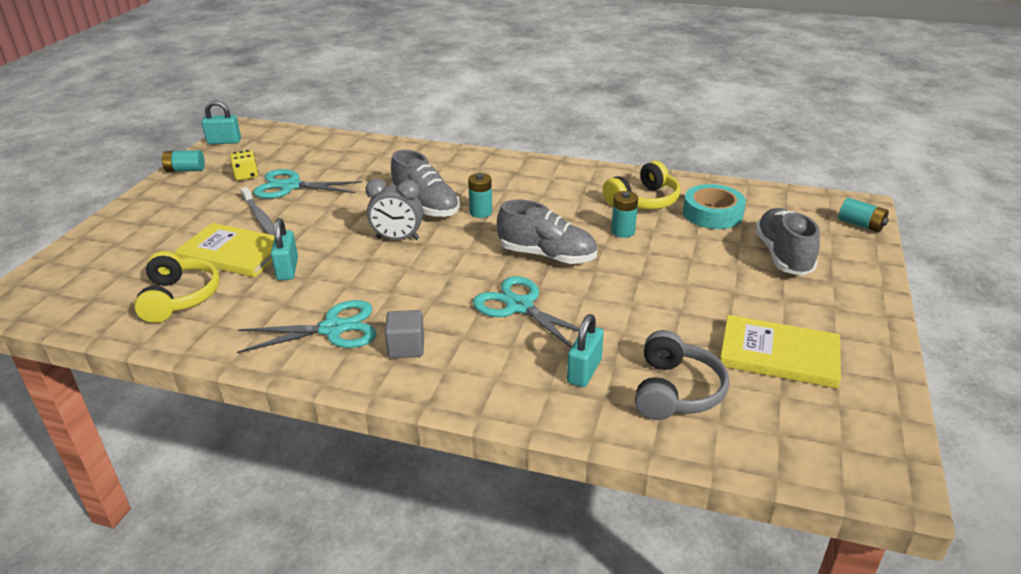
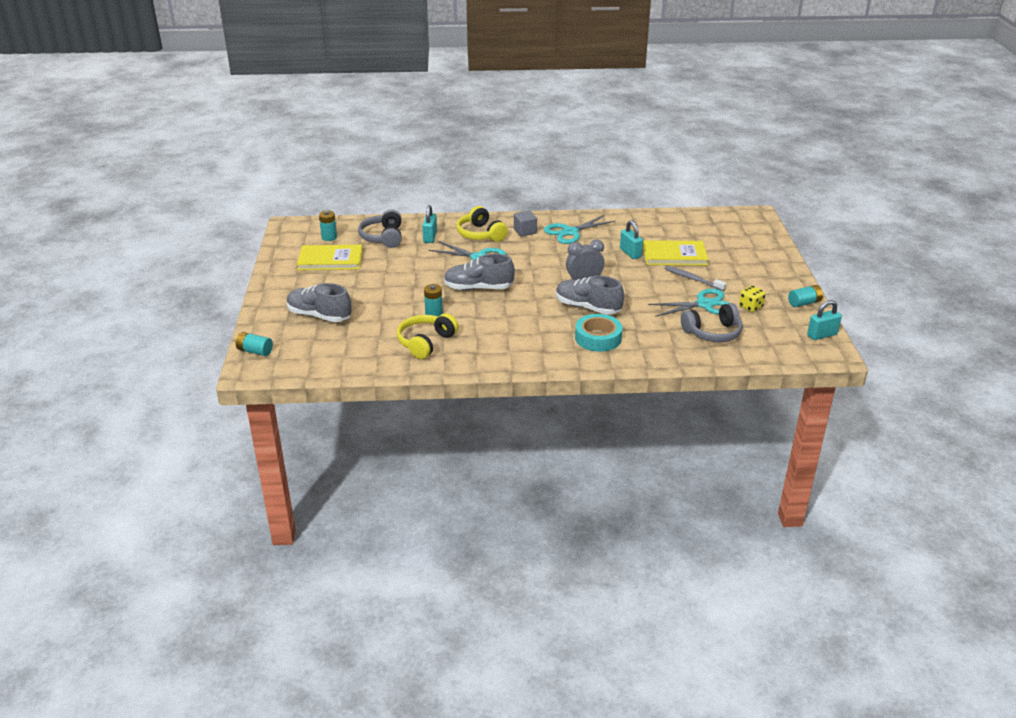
camera: 160 degrees right, 0 degrees up
yellow headphones [134,251,220,323] -> yellow headphones moved to [456,206,508,242]
turquoise battery [468,173,492,218] -> turquoise battery moved to [319,211,337,241]
turquoise tape [683,184,746,229] -> turquoise tape moved to [575,314,623,352]
grey shoe [755,208,820,276] -> grey shoe turned 135 degrees clockwise [287,283,352,322]
none -> grey headphones [681,303,743,342]

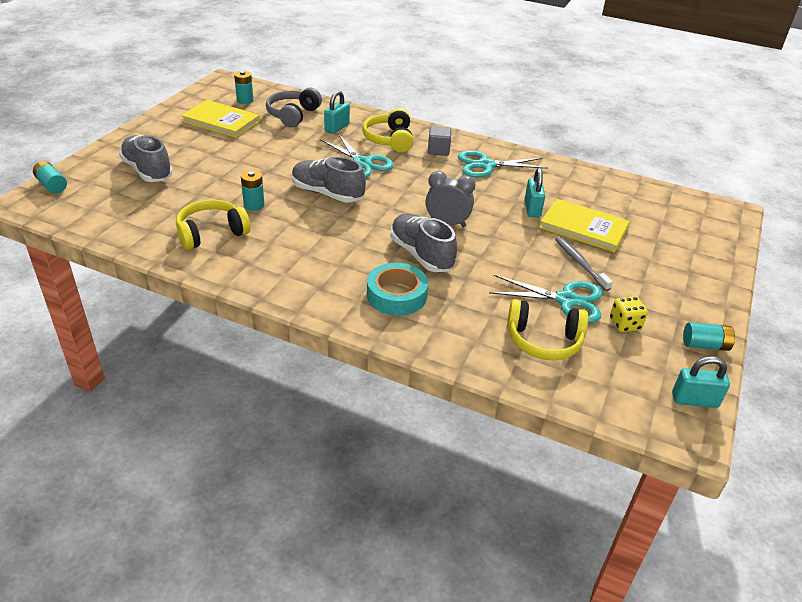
camera: 25 degrees right, 5 degrees up
grey headphones [681,303,743,342] -> yellow headphones [507,299,588,360]

